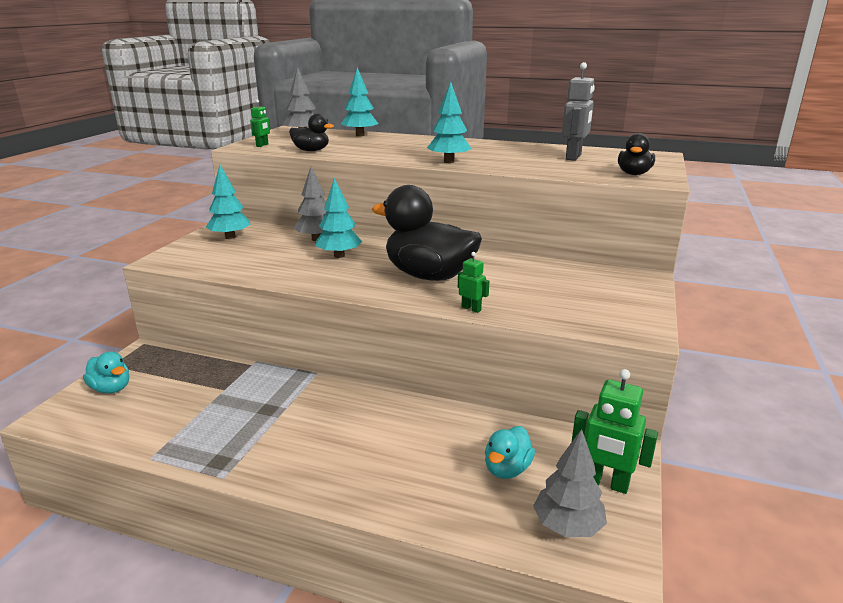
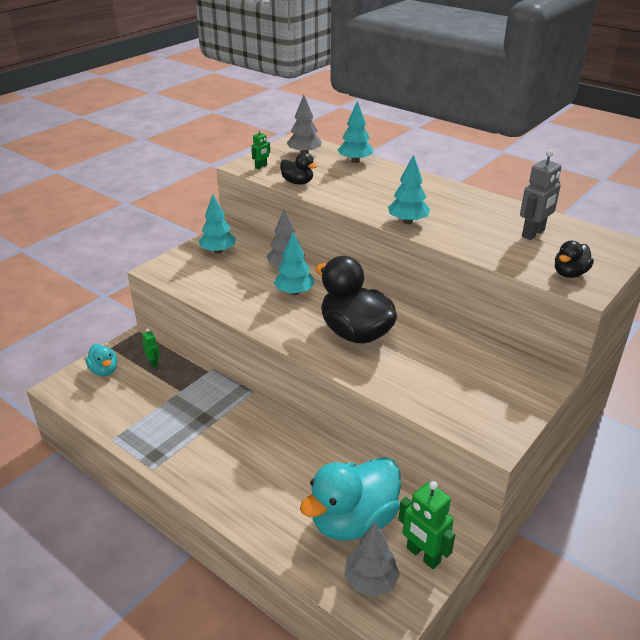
camera: 20 degrees right, 10 degrees up
green robot [458,252,489,313] -> green robot moved to [142,329,160,368]
turquoise duck [485,426,535,479] -> turquoise duck [300,457,401,540], size x2.03

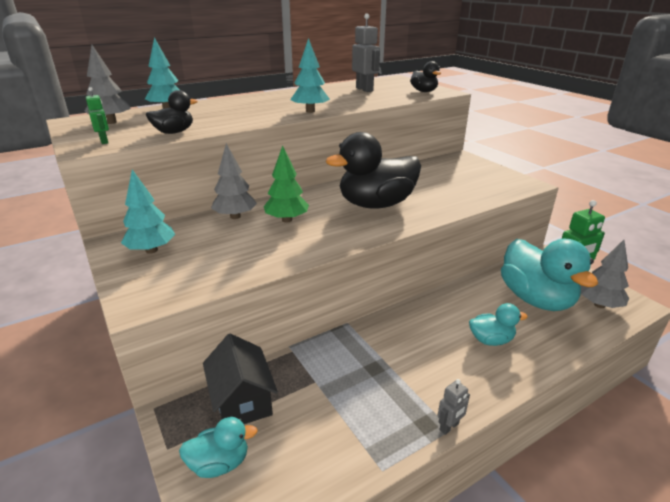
camera: 70 degrees left, 5 degrees down
green robot [142,329,160,368] -> black house [203,334,278,424]
turquoise tree [274,233,314,295] -> green tree [264,146,309,223]
none -> grey robot [437,379,470,435]
none -> turquoise duck [469,303,528,346]

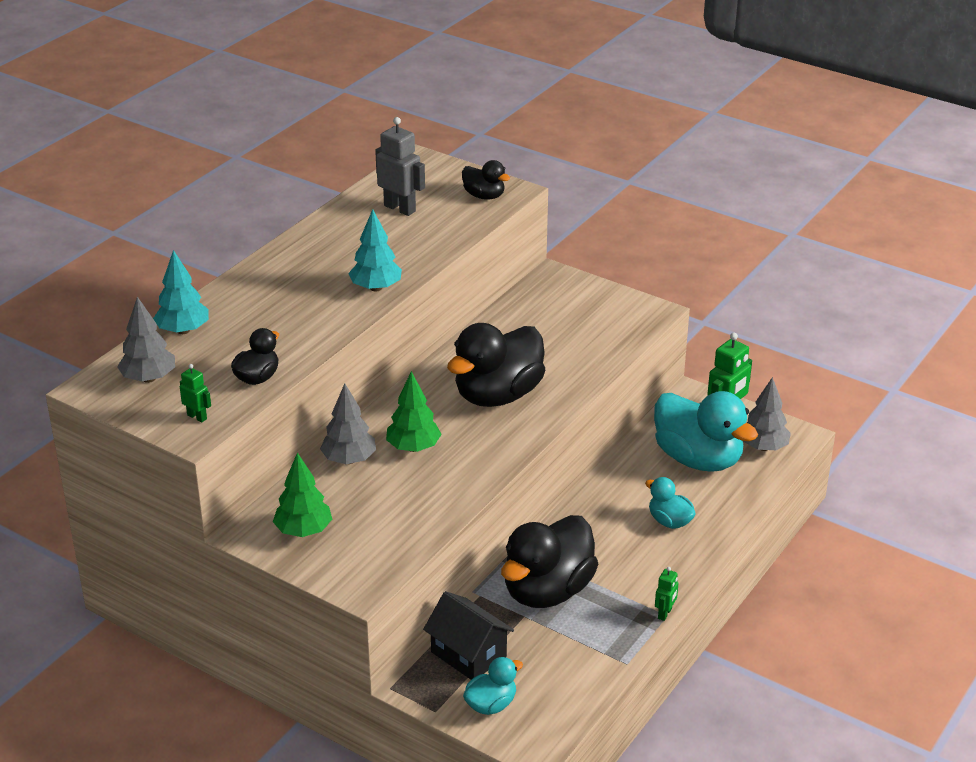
camera: 25 degrees left, 5 degrees up
turquoise tree [121,169,175,254] -> green tree [273,452,332,537]
grey robot [437,379,470,435] -> green robot [655,567,679,621]
turquoise duck [469,303,528,346] -> turquoise duck turned 105 degrees counterclockwise [645,477,696,529]
none -> black duck [501,515,598,608]

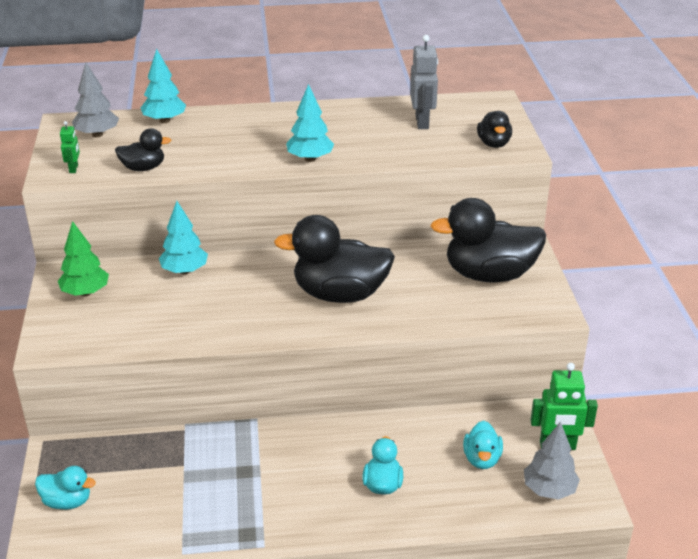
camera: 50 degrees right, 0 degrees up
grey tree [320,383,376,464] -> turquoise tree [159,201,208,274]
green tree [386,371,442,452] -> none
black house [423,591,514,680] -> none
black duck [501,515,598,608] -> black duck moved to [430,198,546,283]
turquoise duck [654,391,758,472] -> turquoise duck [463,421,503,469], size x0.49
green robot [655,567,679,621] -> none

